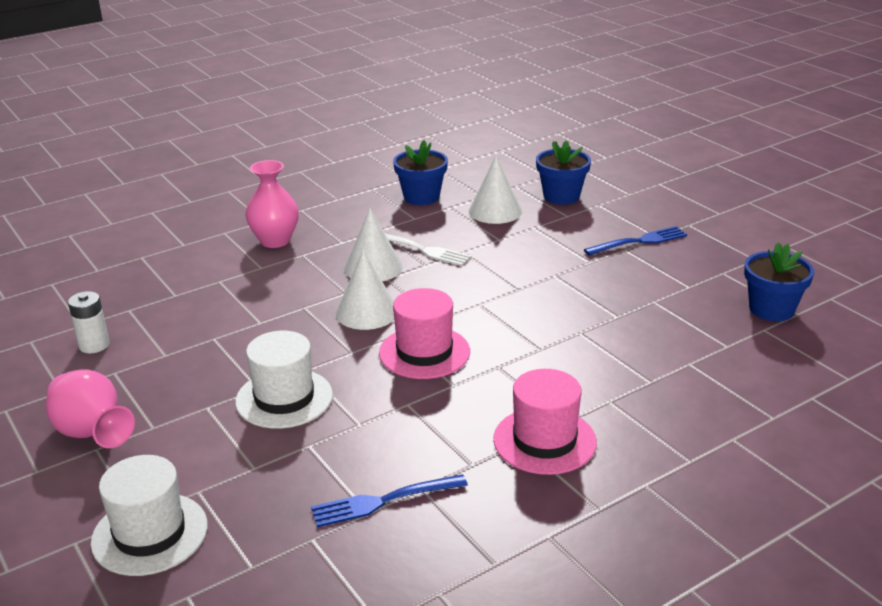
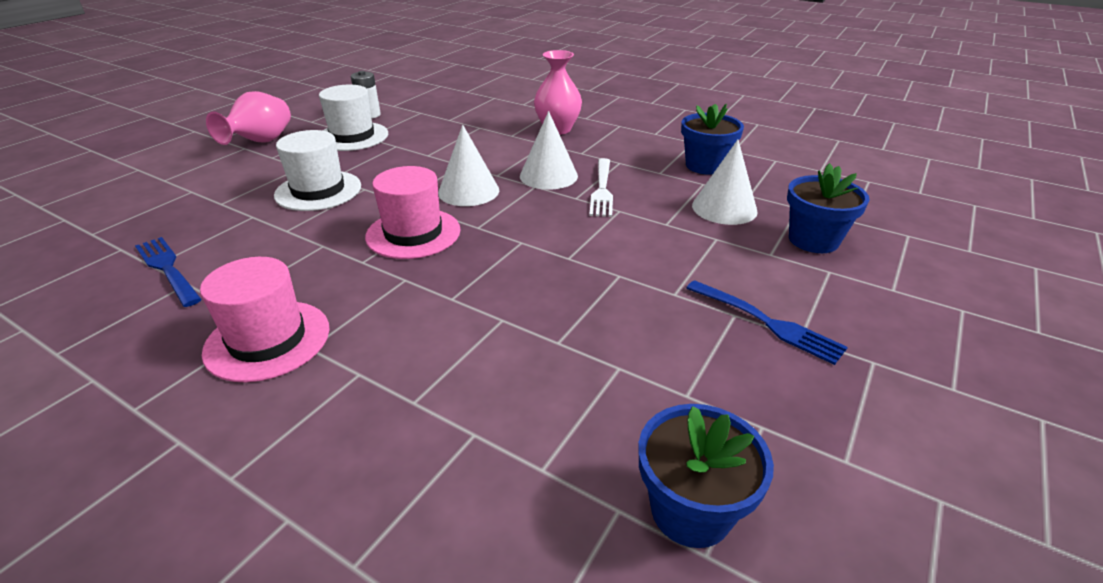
camera: 65 degrees right, 5 degrees up
white hat [91,455,208,576] -> white hat moved to [319,84,388,151]

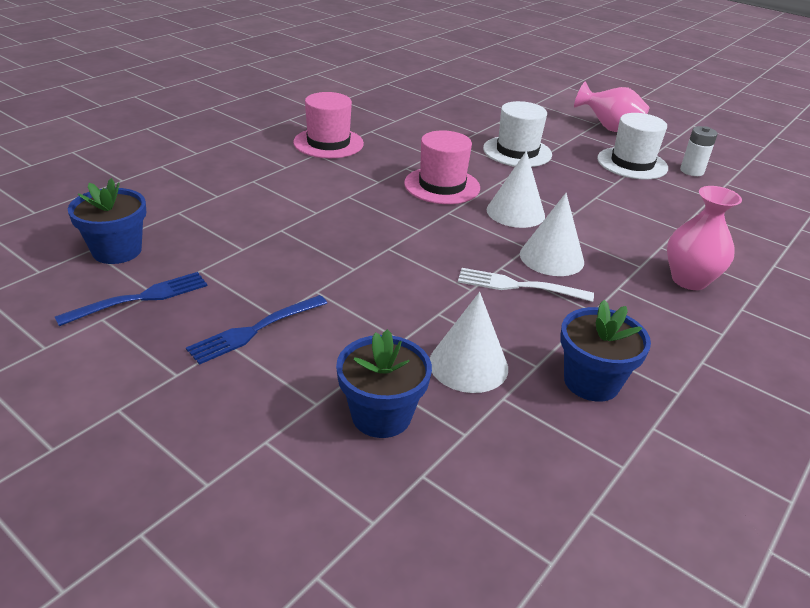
camera: 95 degrees right, 0 degrees up
blue fork [135,237,202,307] -> blue fork moved to [55,272,207,326]

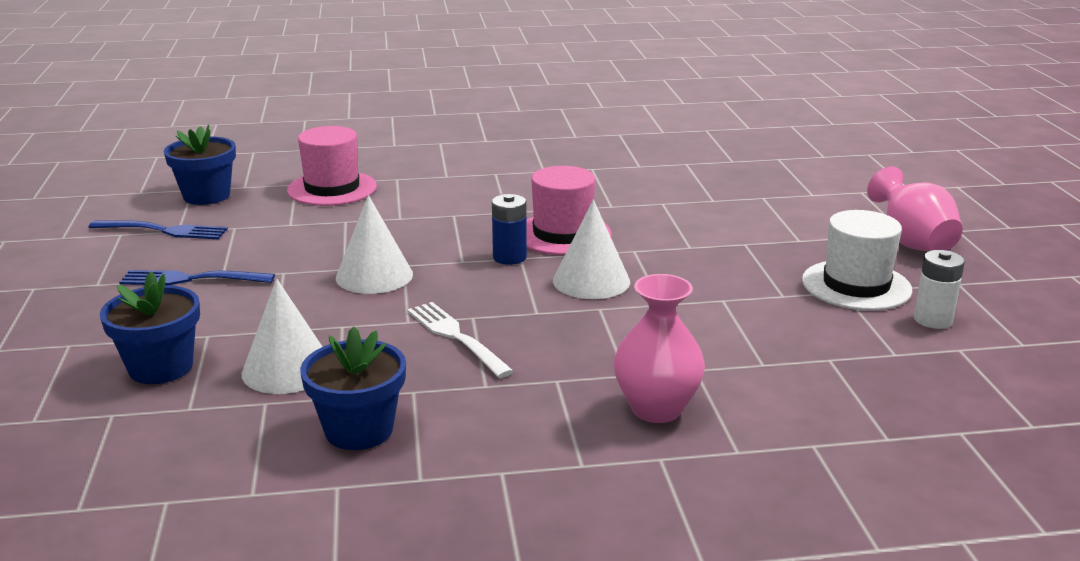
camera: 45 degrees right, 10 degrees down
pink hat [293,92,364,158] -> pink hat moved to [287,126,377,206]
white hat [483,101,552,167] -> none
white cone [520,193,584,276] -> white cone moved to [336,195,413,294]
none -> blue battery [492,194,527,265]

